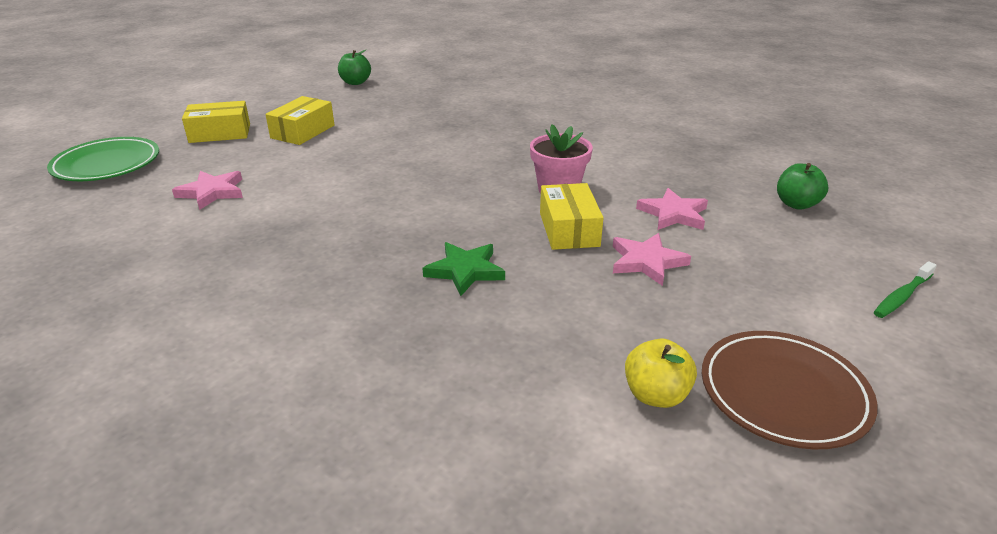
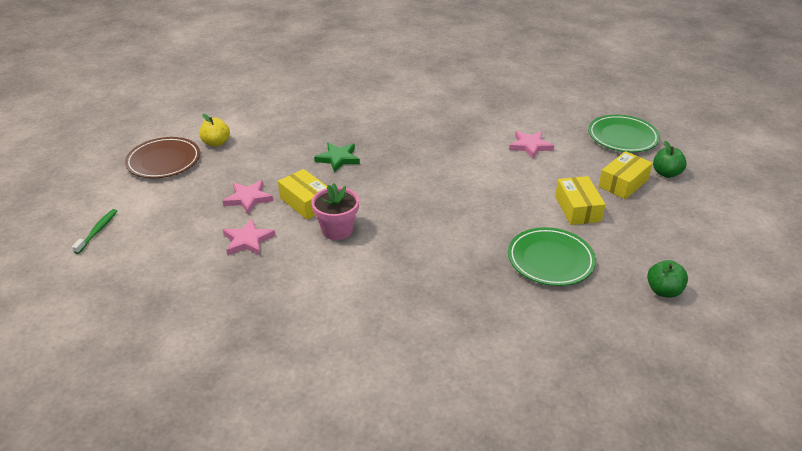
camera: 145 degrees right, 5 degrees up
green apple [777,163,829,209] -> green apple moved to [653,141,687,178]
none -> green plate [508,227,596,286]

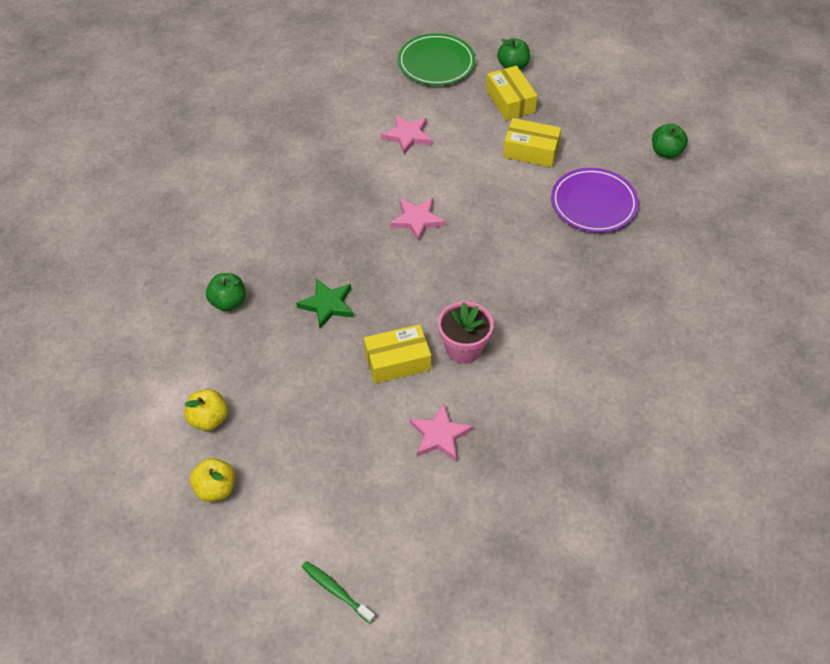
camera: 65 degrees left, 15 degrees up
brown plate [125,137,200,178] -> yellow apple [190,458,235,502]
pink star [223,180,273,214] -> pink star moved to [390,198,445,242]
green plate [508,227,596,286] -> purple plate [551,168,639,233]
none -> green apple [206,273,246,311]

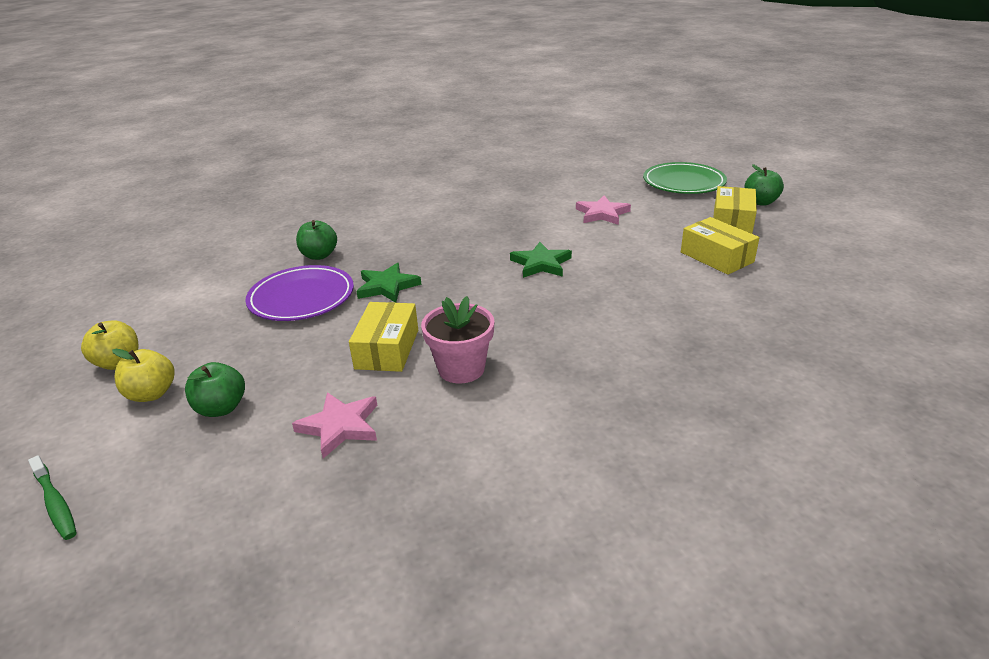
camera: 40 degrees right, 20 degrees down
yellow apple [184,389,228,431] -> yellow apple moved to [112,349,175,402]
green toothbrush [302,561,375,623] -> green toothbrush turned 150 degrees clockwise [28,456,77,540]
yellow box [364,324,431,384] -> yellow box turned 75 degrees clockwise [349,302,418,372]
pink star [390,198,445,242] -> green star [510,242,572,278]
purple plate [551,168,639,233] -> purple plate moved to [245,265,354,321]
green apple [652,124,688,158] -> green apple moved to [185,362,245,417]

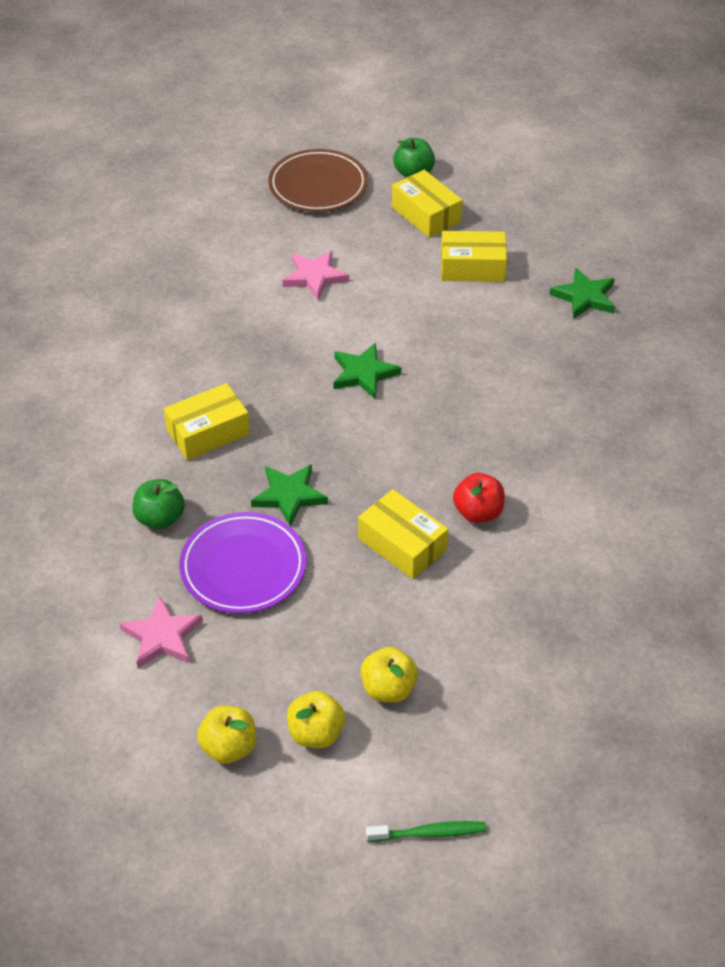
camera: 55 degrees left, 15 degrees up
green apple [185,362,245,417] -> yellow apple [361,647,418,703]
pink star [292,392,377,459] -> pink star moved to [120,596,203,668]
pink flower pot [421,296,494,383] -> red apple [453,473,505,523]
green plate [643,162,727,194] -> brown plate [268,149,368,212]
none -> yellow box [164,383,250,460]
none -> green star [549,268,615,319]

